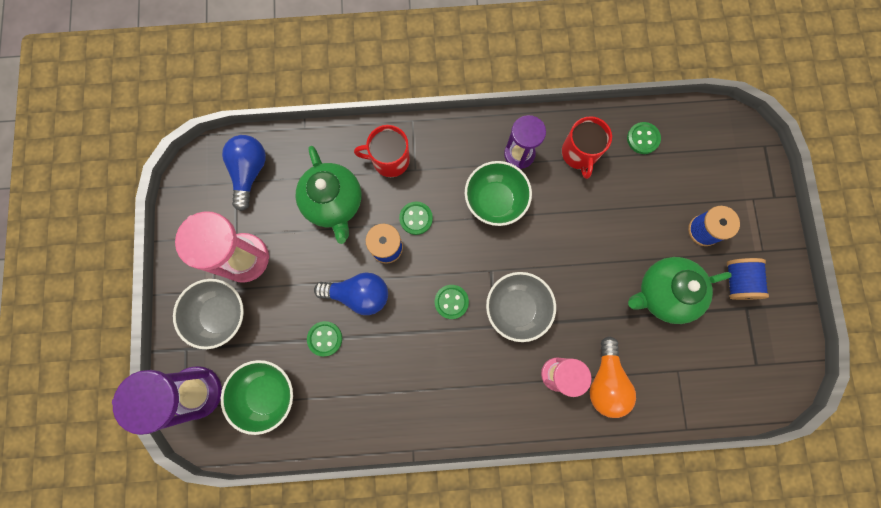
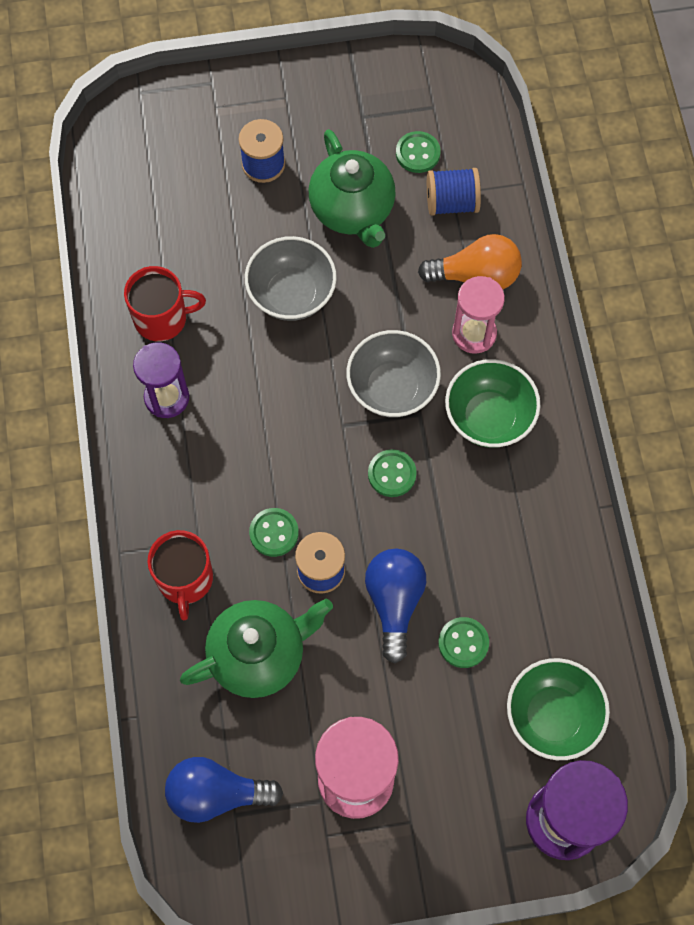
camera: 95 degrees left, 10 degrees down
grey bowl [173,279,244,349] -> grey bowl moved to [245,236,337,321]
green bowl [465,161,532,226] -> green bowl moved to [445,359,540,448]
green button [627,122,661,154] -> green button moved to [396,131,440,173]
blue spool [727,258,769,300] -> blue spool moved to [427,168,481,216]

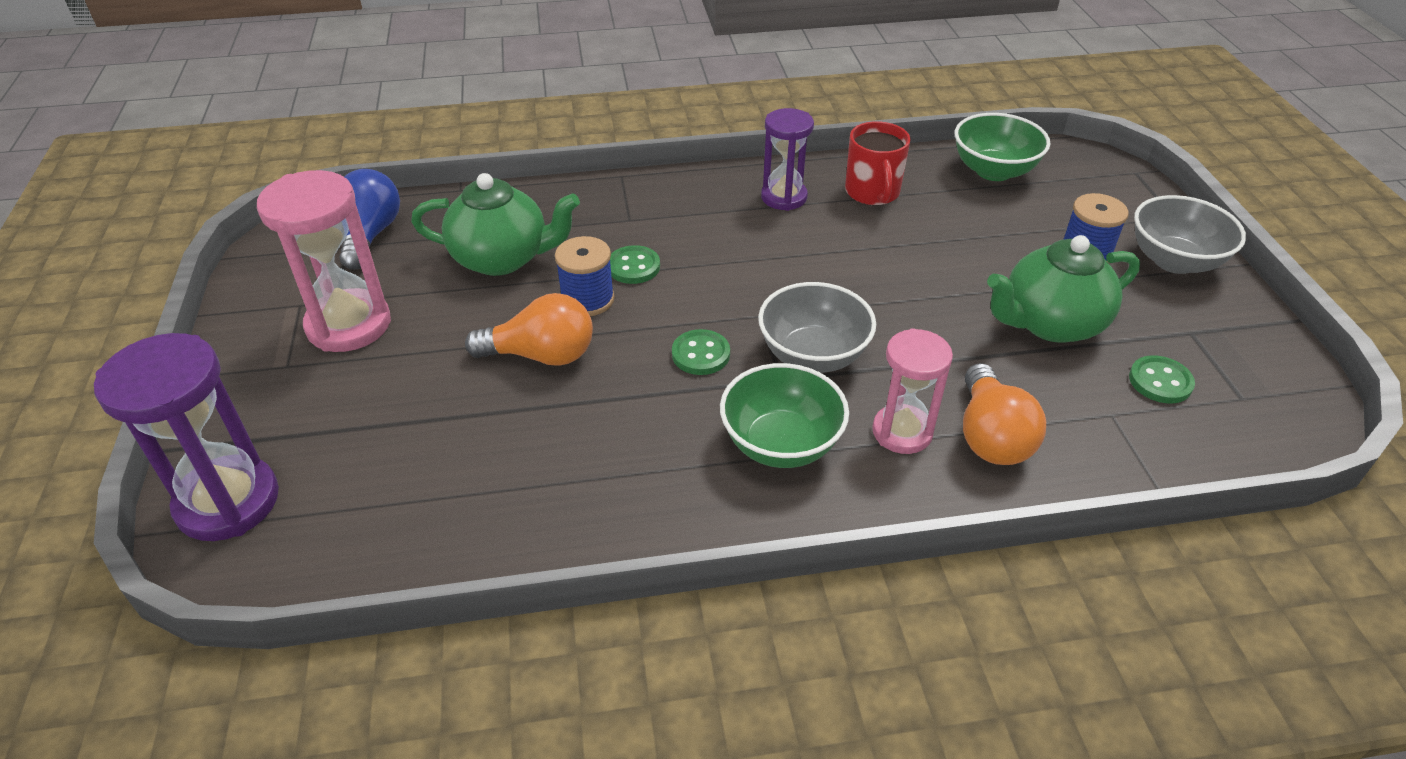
camera: 90 degrees right, 25 degrees down
red mug [147,530,213,620] -> none
green teapot [180,599,333,698] -> green teapot turned 60 degrees counterclockwise [411,173,580,276]
grey bowl [245,236,337,321] -> grey bowl moved to [1134,195,1246,274]
blue light bulb [365,549,426,664] -> orange light bulb [465,293,593,366]
blue spool [427,168,481,216] -> none
green button [438,617,489,668] -> none
green bowl [507,658,610,760] -> green bowl moved to [955,113,1050,181]

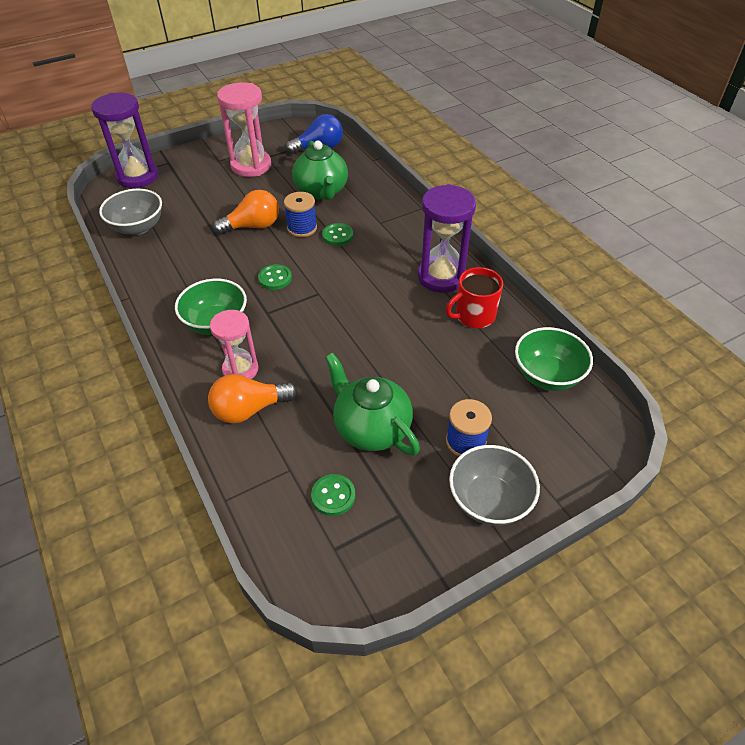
camera: 70 degrees right, 5 degrees up
orange light bulb [465,293,593,366] -> orange light bulb turned 90 degrees counterclockwise [213,190,279,235]
grey bowl [758,282,876,373] -> grey bowl moved to [99,189,162,235]
purple hourglass [761,108,814,211] -> purple hourglass [417,184,476,293], size x1.54

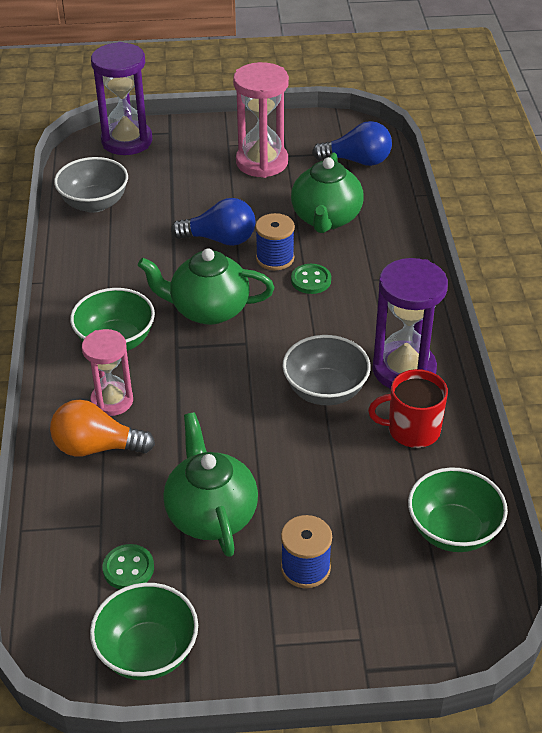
camera: 25 degrees right, 5 degrees down
orange light bulb [213,190,279,235] -> blue light bulb [171,198,255,246]
green button [258,264,292,290] -> green teapot [138,248,274,325]
grey bowl [449,445,540,526] -> grey bowl moved to [283,335,371,405]
none -> green bowl [90,583,198,680]

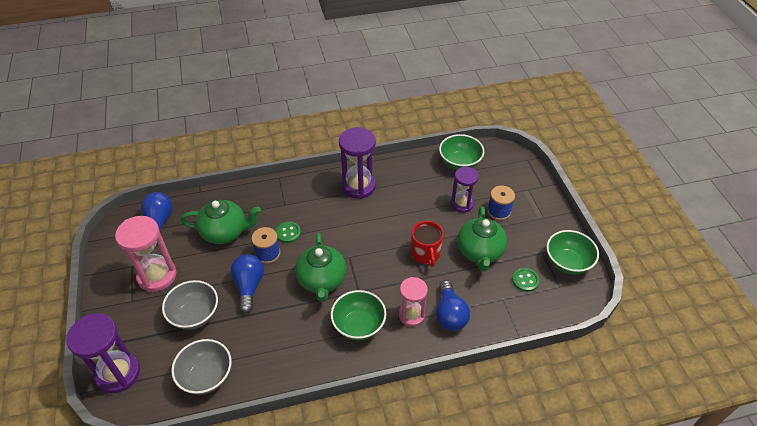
camera: 100 degrees left, 5 degrees up
orange light bulb [50,400,155,457] -> blue light bulb [436,280,470,331]
green teapot [163,412,258,557] -> green teapot turned 60 degrees counterclockwise [457,206,507,271]
grey bowl [283,335,371,405] -> grey bowl moved to [162,280,218,330]
red mug [368,369,448,448] -> red mug moved to [411,221,443,267]
none -> purple hourglass [451,167,479,213]

